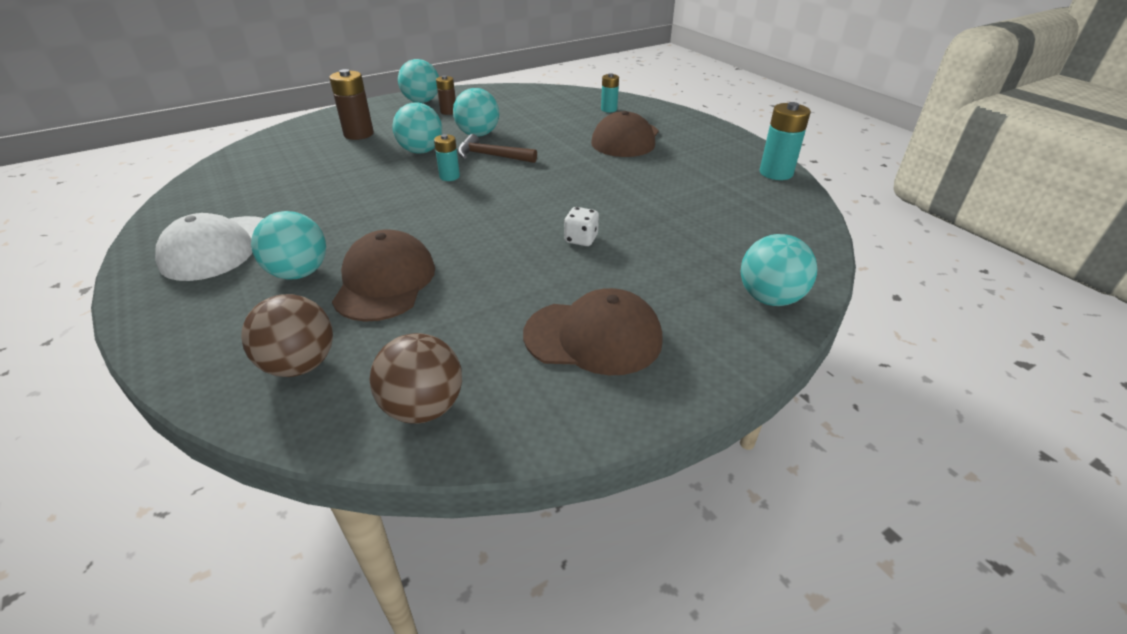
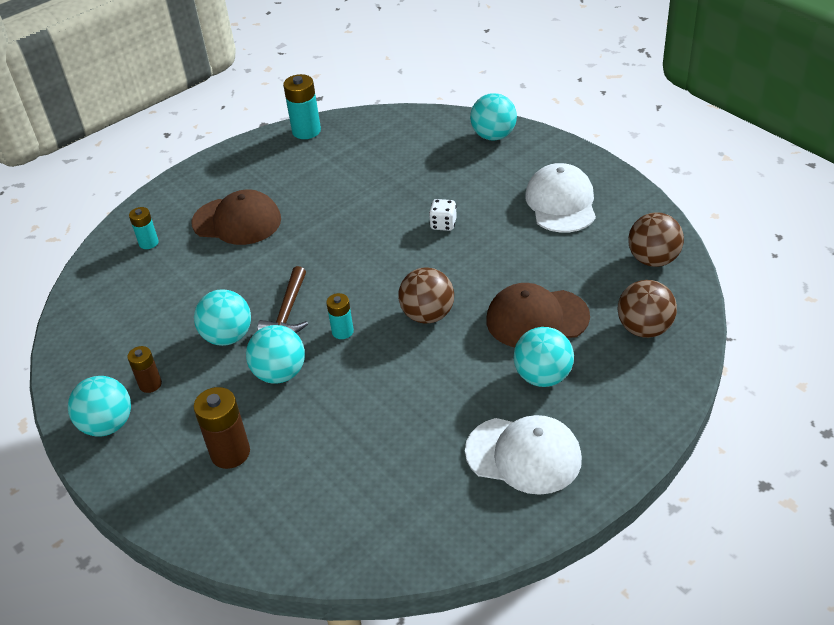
camera: 95 degrees left, 5 degrees up
brown cap [523,288,663,375] -> white cap [525,163,596,233]
none -> brown ball [398,267,454,323]

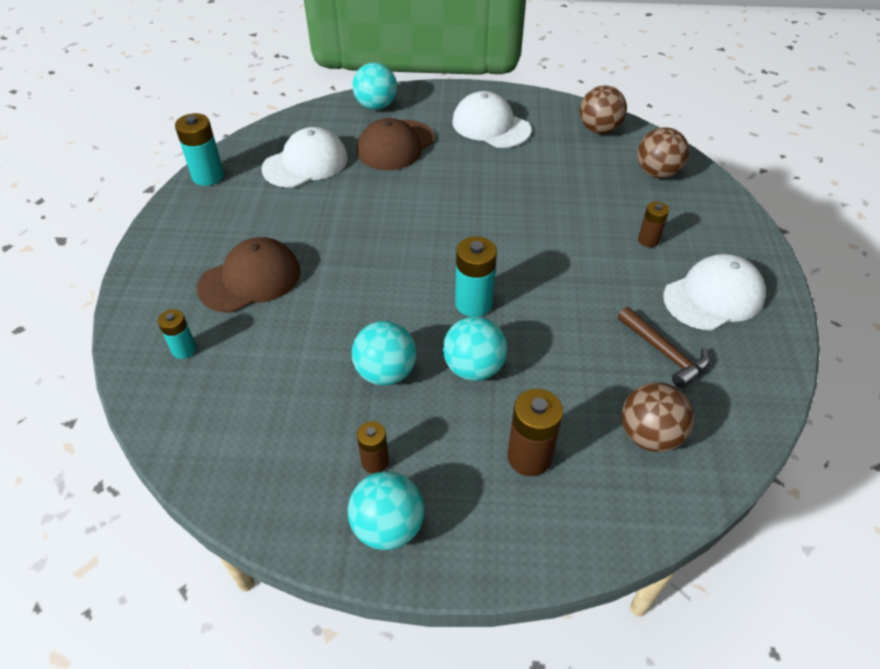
camera: 50 degrees left, 5 degrees up
brown hammer [257,266,308,333] -> brown hammer moved to [618,307,710,389]
turquoise battery [326,293,354,339] -> turquoise battery [455,236,497,317], size x1.64
brown ball [398,267,454,323] -> brown ball moved to [622,382,694,452]
white dice [429,199,457,231] -> none
brown cap [486,283,590,347] -> brown cap moved to [357,118,435,170]
turquoise ball [513,327,574,387] -> brown battery [638,201,669,247]
none -> white cap [262,127,348,187]

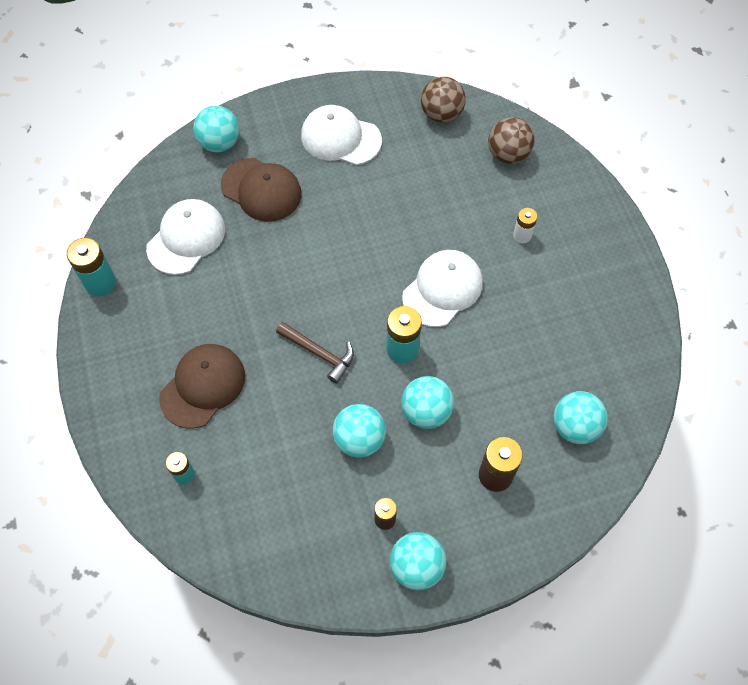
camera: 20 degrees left, 15 degrees up
brown cap [357,118,435,170] -> brown cap turned 75 degrees counterclockwise [221,158,302,222]
brown hammer [618,307,710,389] -> brown hammer moved to [276,322,354,384]
brown ball [622,382,694,452] -> turquoise ball [553,391,608,444]
brown battery [638,201,669,247] -> white battery [513,208,537,243]
white cap [663,254,766,330] -> white cap moved to [402,250,483,327]

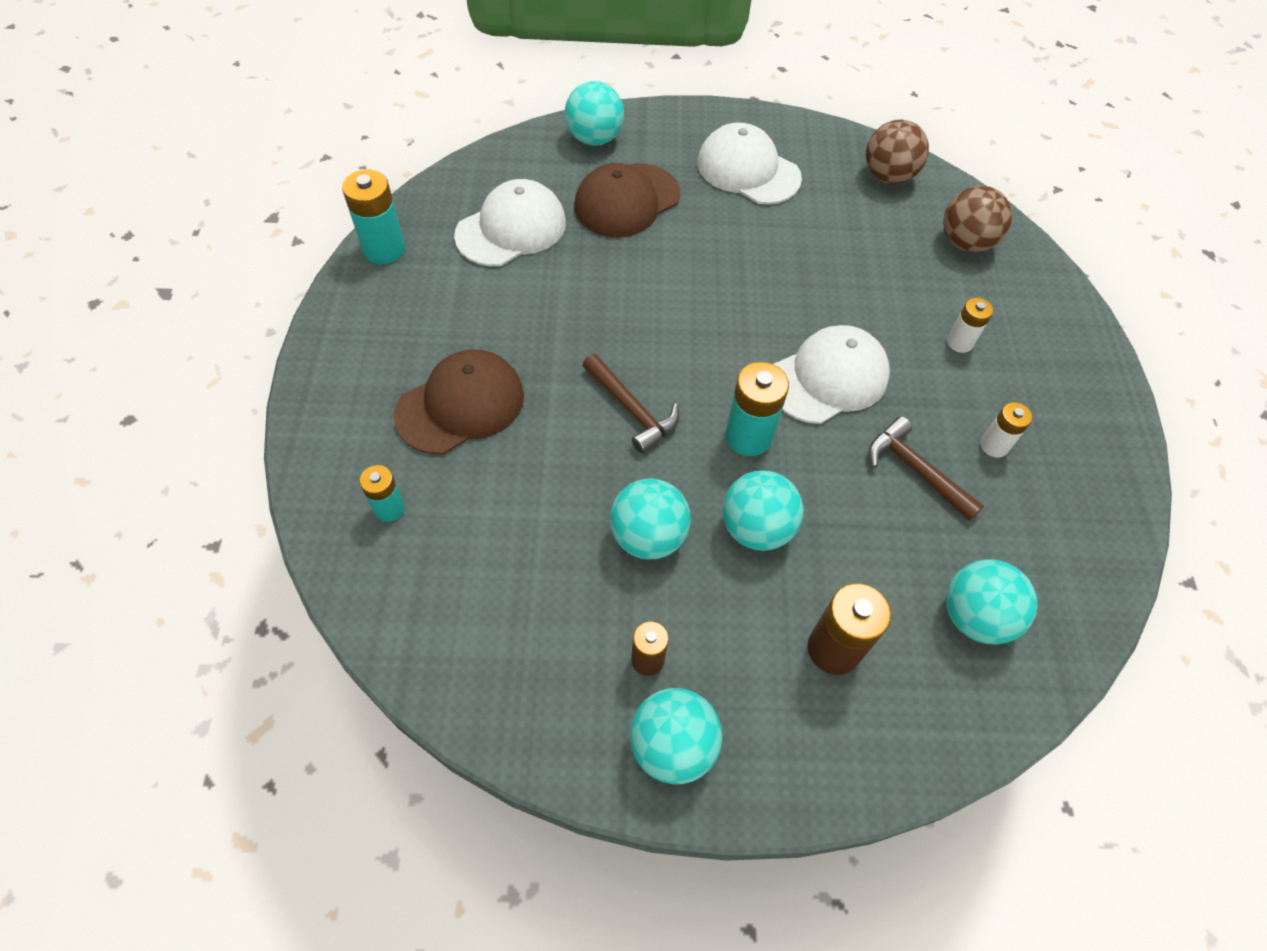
camera: 15 degrees right, 5 degrees down
brown cap [221,158,302,222] -> brown cap turned 90 degrees clockwise [574,163,680,237]
none -> brown hammer [869,416,984,521]
none -> white battery [980,402,1033,458]

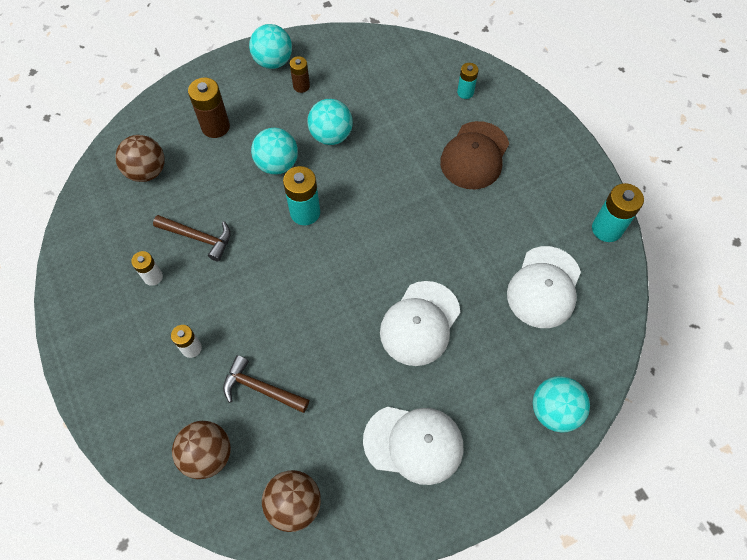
camera: 155 degrees right, 5 degrees up
brown cap [574,163,680,237] -> none
brown hammer [582,354,679,454] -> brown hammer moved to [223,355,309,413]
white cap [774,325,890,424] -> white cap moved to [380,281,460,366]
turquoise ball [946,559,1038,645] -> brown ball [115,135,165,182]

